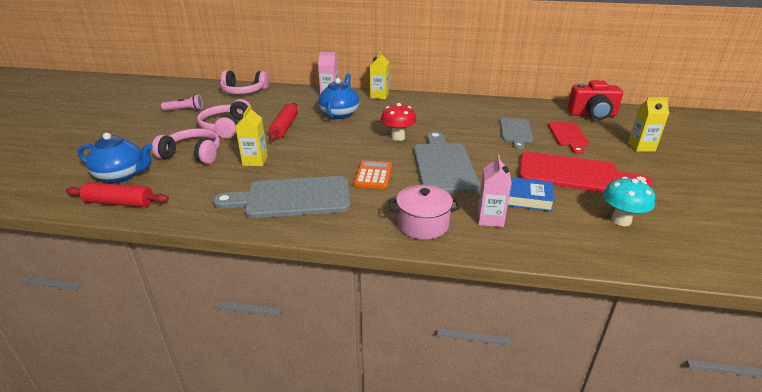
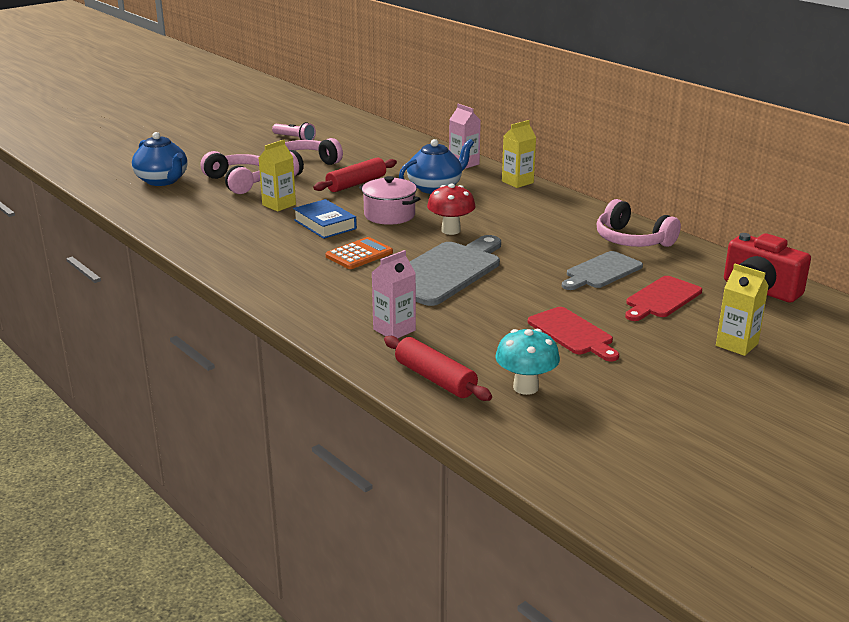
camera: 40 degrees right, 5 degrees down
red rolling pin [66,182,169,207] -> red rolling pin moved to [384,336,492,401]
grey cutting board [213,176,351,218] -> none
pink headphones [220,70,269,94] -> pink headphones moved to [597,199,681,247]
pink pot [389,185,460,240] -> pink pot moved to [359,176,420,225]
blue book [508,177,555,212] -> blue book moved to [293,199,357,239]
red cutting board [519,152,653,193] -> red cutting board [528,307,619,361], size x0.61

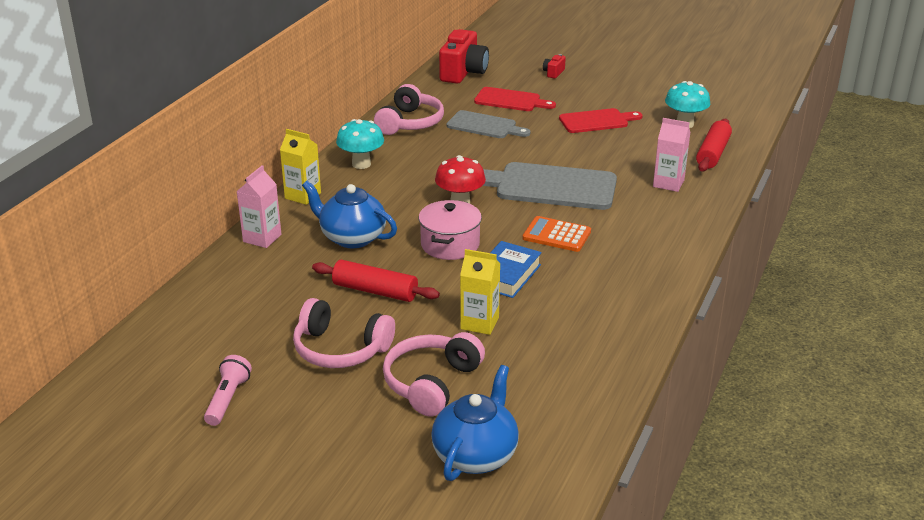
camera: 115 degrees left, 5 degrees up
red cutting board [528,307,619,361] -> red cutting board turned 45 degrees clockwise [559,108,643,133]
yellow carton [716,264,769,356] -> red camera [543,54,566,79]
none -> turquoise mushroom [336,119,384,169]

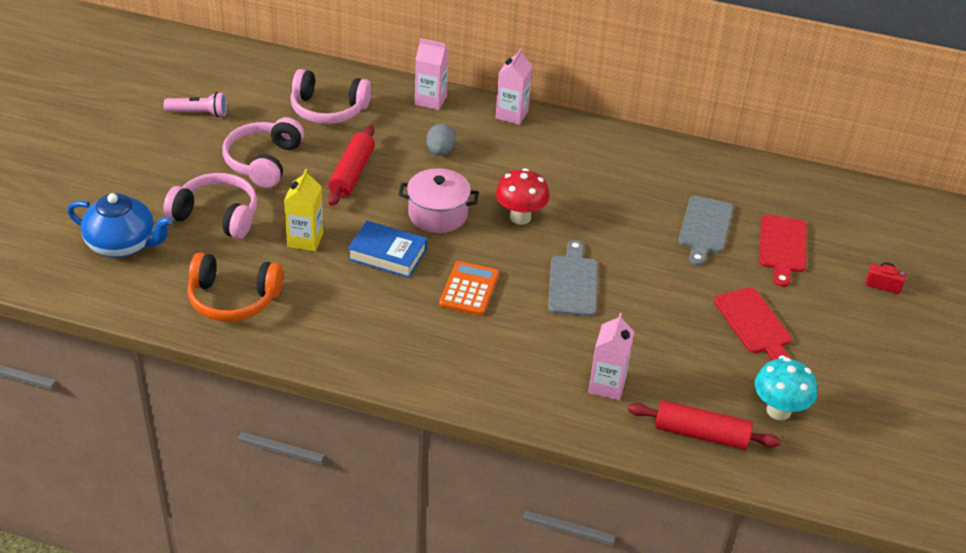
camera: 80 degrees right, 10 degrees up
yellow carton [280,129,321,205] -> pink carton [496,48,532,125]
blue teapot [302,181,397,248] -> grey egg [426,124,456,156]
turquoise mushroom [336,119,384,169] -> none
pink headphones [374,84,444,135] -> pink headphones moved to [291,69,372,124]
red camera [439,29,489,84] -> none
grey cutting board [483,162,617,210] -> grey cutting board [548,240,598,317], size x0.61
none -> orange headphones [187,252,283,322]

